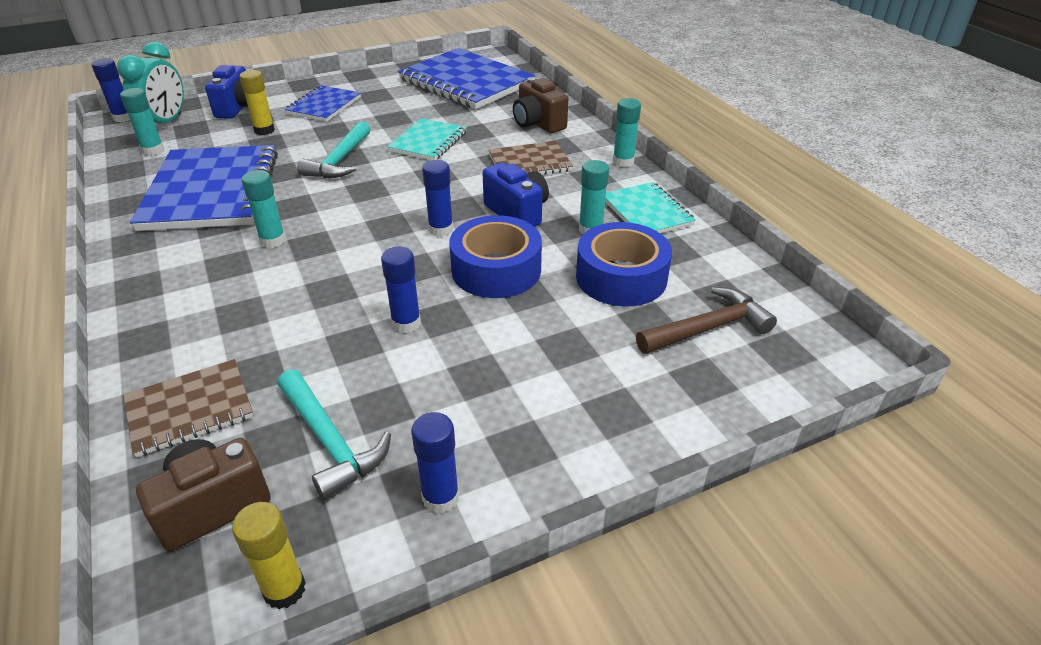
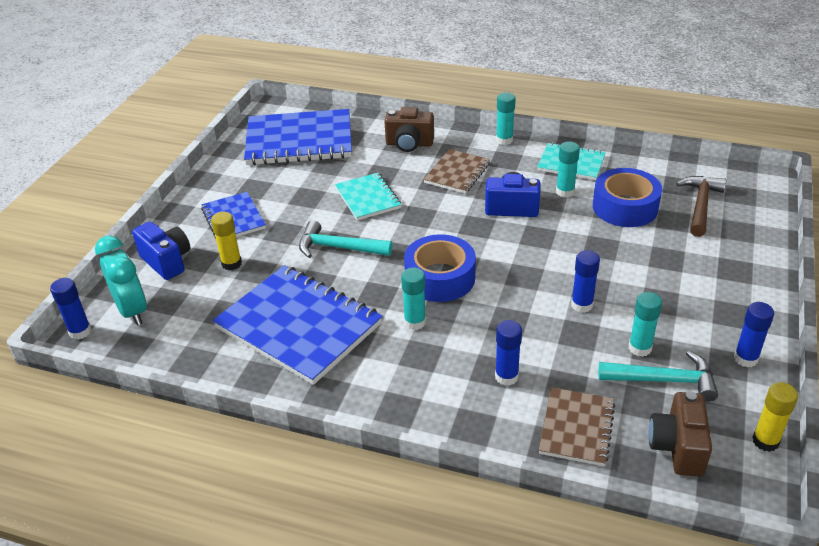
camera: 45 degrees left, 0 degrees up
turquoise glue stick [120,88,164,156] -> turquoise glue stick moved to [629,292,662,357]
turquoise hammer [297,121,370,178] -> turquoise hammer turned 135 degrees clockwise [299,220,392,258]
blue glue stick [422,160,453,237] -> blue glue stick moved to [495,320,522,386]
blue tape [449,215,542,298] -> blue tape moved to [404,234,476,302]

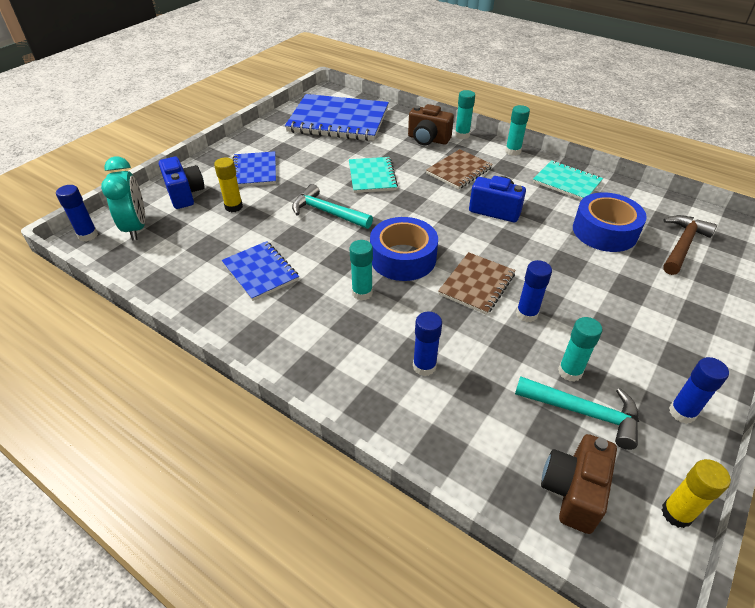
camera: 15 degrees right, 5 degrees up
blue notebook [213,265,383,385] -> blue notebook [222,241,299,301], size x0.54
brown notebook [539,387,616,466] -> brown notebook moved to [438,252,516,315]
turquoise glue stick [556,141,580,198] -> turquoise glue stick moved to [455,90,475,139]

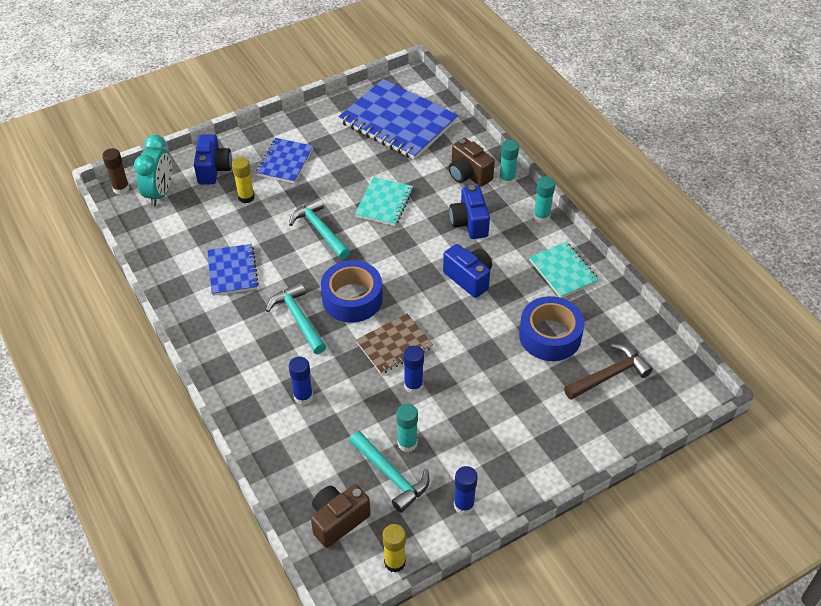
camera: 25 degrees right, 5 degrees up
blue glue stick [56,185,98,242] -> brown glue stick [102,148,130,195]
turquoise glue stick [350,240,373,301] -> turquoise hammer [266,282,327,354]
brown notebook [426,149,493,189] -> blue camera [449,185,490,239]

